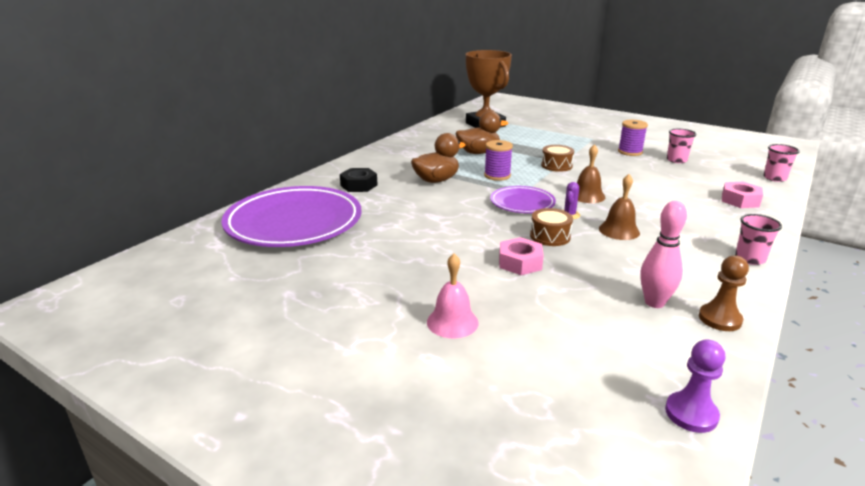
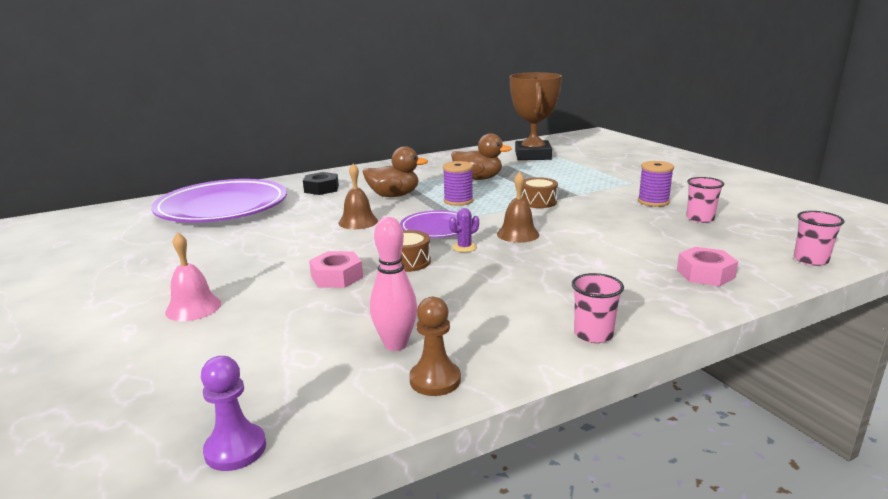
camera: 30 degrees right, 5 degrees down
brown bell [599,174,640,240] -> brown bell moved to [338,163,378,229]

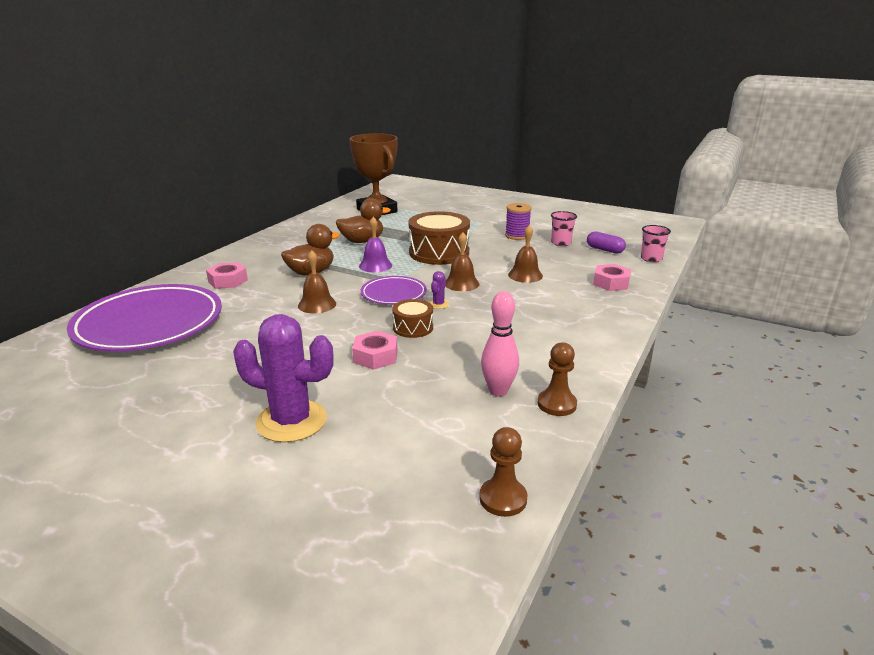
camera: 35 degrees left, 5 degrees up
pink bell [165,232,221,321] -> purple cactus [233,314,334,443]
purple pawn [201,356,266,471] -> brown pawn [479,427,527,517]
black nut [303,172,339,195] -> pink nut [206,262,248,289]
purple spool [443,161,473,206] -> purple bell [359,217,392,272]
brown drum [521,177,558,208] -> brown drum [408,211,470,265], size x1.92
pink cup [572,273,624,343] -> none
none -> brown bell [508,225,543,283]
none -> purple capsule [587,232,626,254]

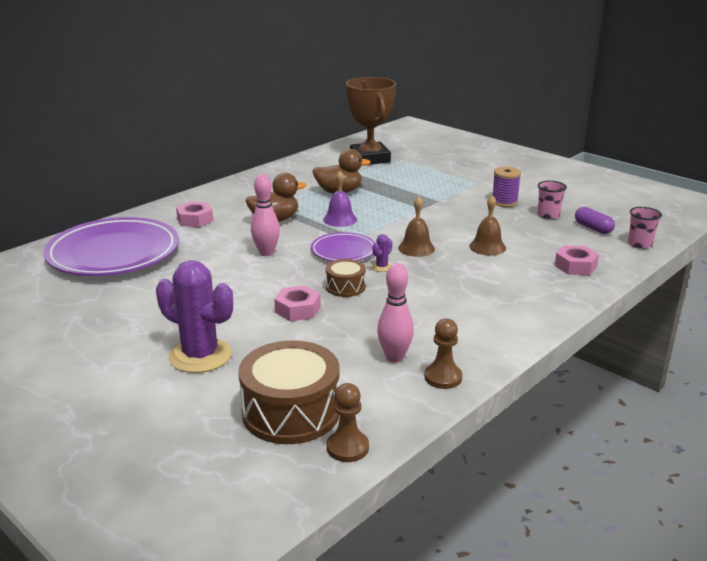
camera: 15 degrees right, 0 degrees up
brown bell [298,250,336,313] -> pink bowling pin [251,174,280,256]
brown drum [408,211,470,265] -> brown drum moved to [238,340,340,444]

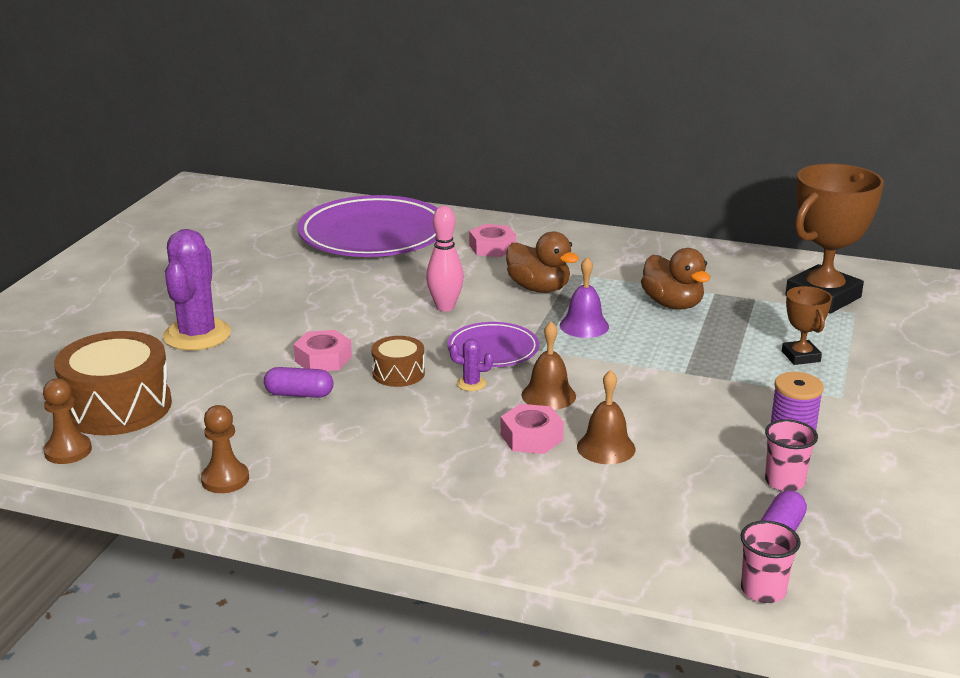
camera: 65 degrees right, 0 degrees up
pink bowling pin [377,263,414,363] -> none
pink nut [555,245,599,275] -> pink nut moved to [500,404,564,454]
none -> purple capsule [264,367,333,398]
none -> brown trophy [782,286,832,365]

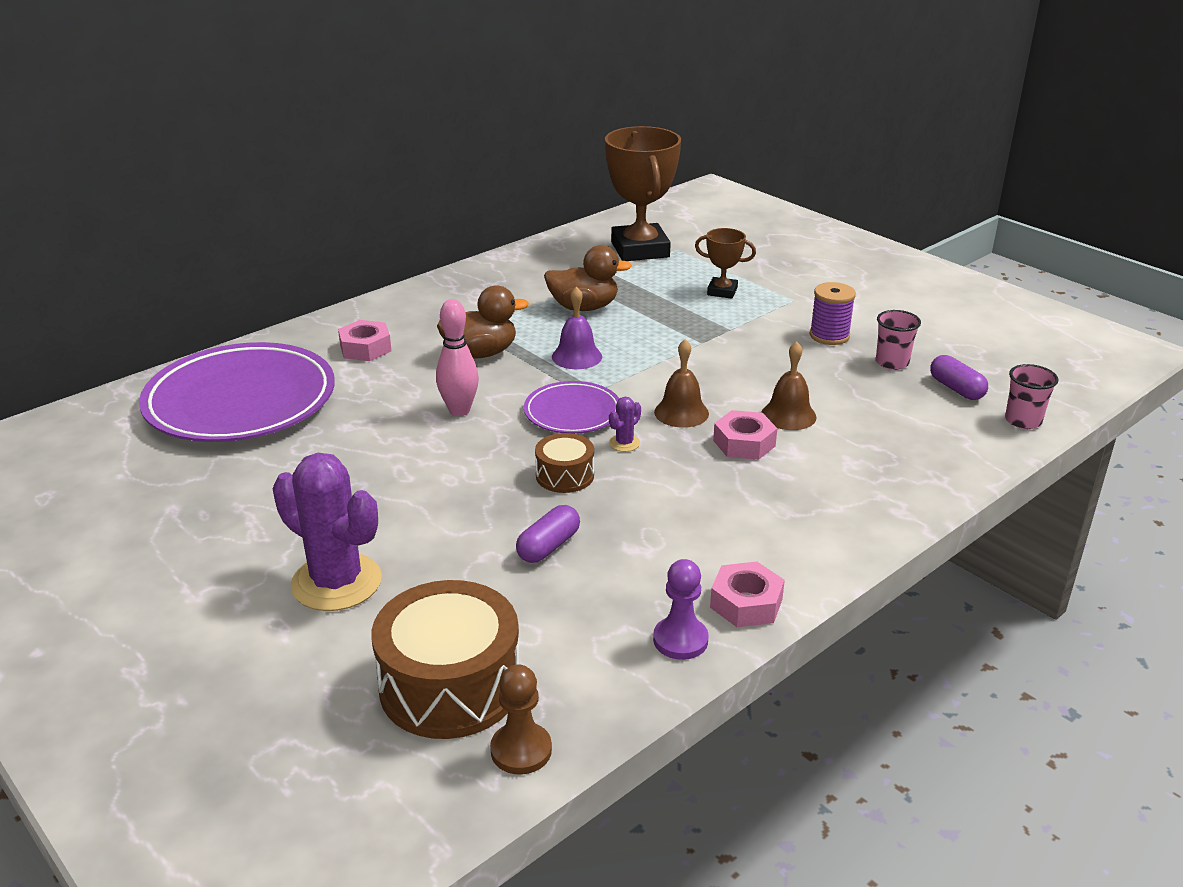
camera: 60 degrees left, 5 degrees up
brown pawn [201,405,249,493] -> purple pawn [653,559,709,660]
pink nut [294,330,352,371] -> pink nut moved to [710,562,785,627]

